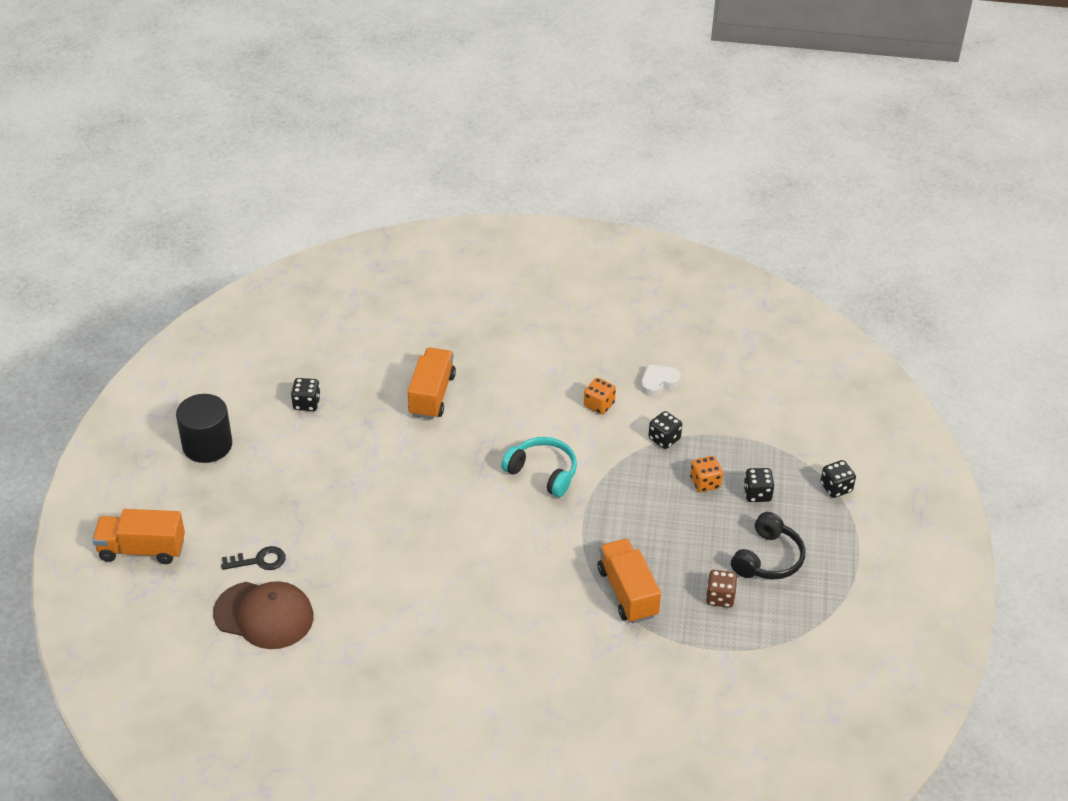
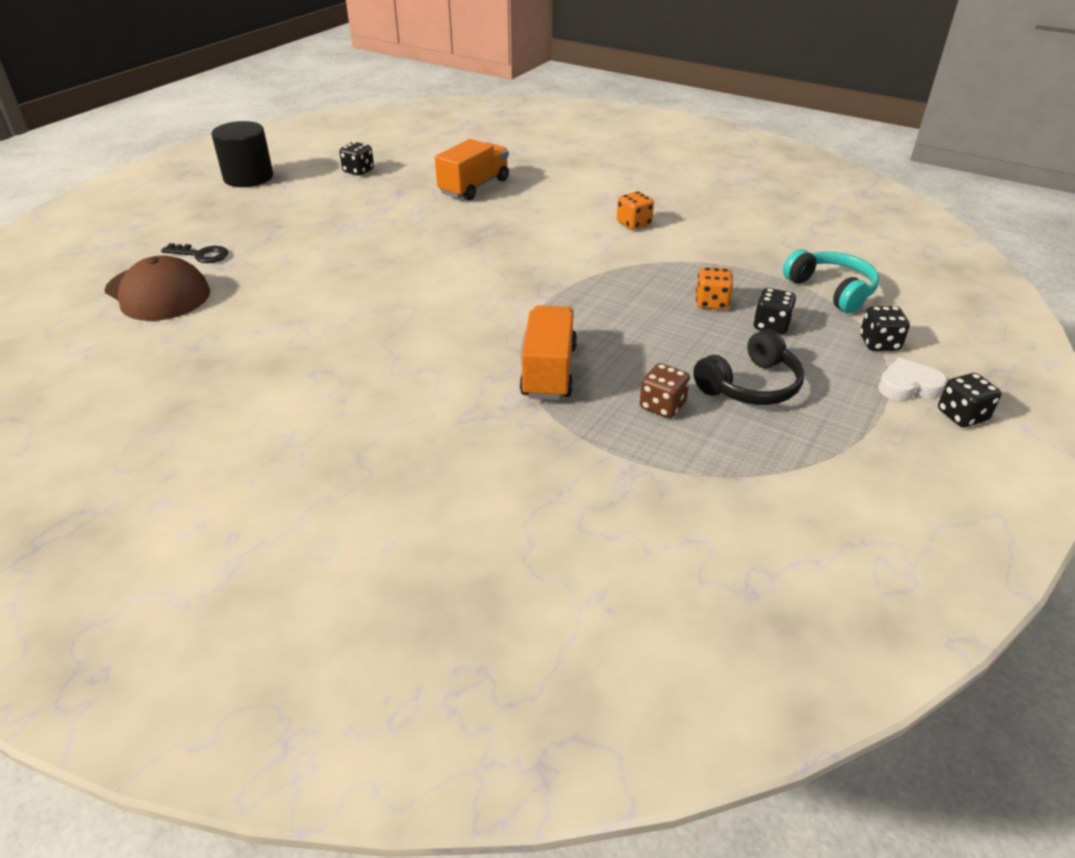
camera: 25 degrees right, 5 degrees down
orange truck [92,509,185,564] -> none
turquoise headphones [501,437,577,497] -> turquoise headphones moved to [783,249,879,313]
white heart [641,364,681,396] -> white heart moved to [878,358,947,401]
black dice [648,411,682,449] -> black dice moved to [938,373,1002,427]

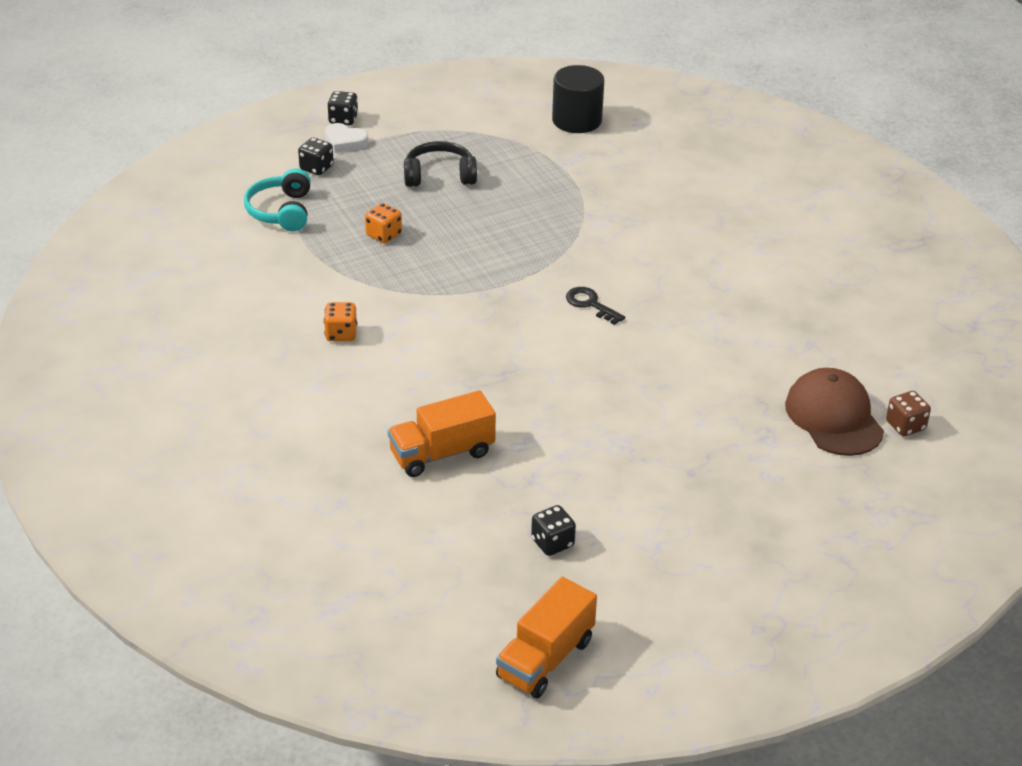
camera: 150 degrees left, 0 degrees up
black key [161,243,228,263] -> black key moved to [566,287,625,325]
black cylinder [211,121,273,187] -> black cylinder moved to [552,65,604,133]
orange truck [520,305,577,400] -> orange truck moved to [496,577,597,698]
brown dice [640,363,690,418] -> brown dice moved to [886,391,931,436]
black dice [753,288,796,334] -> none

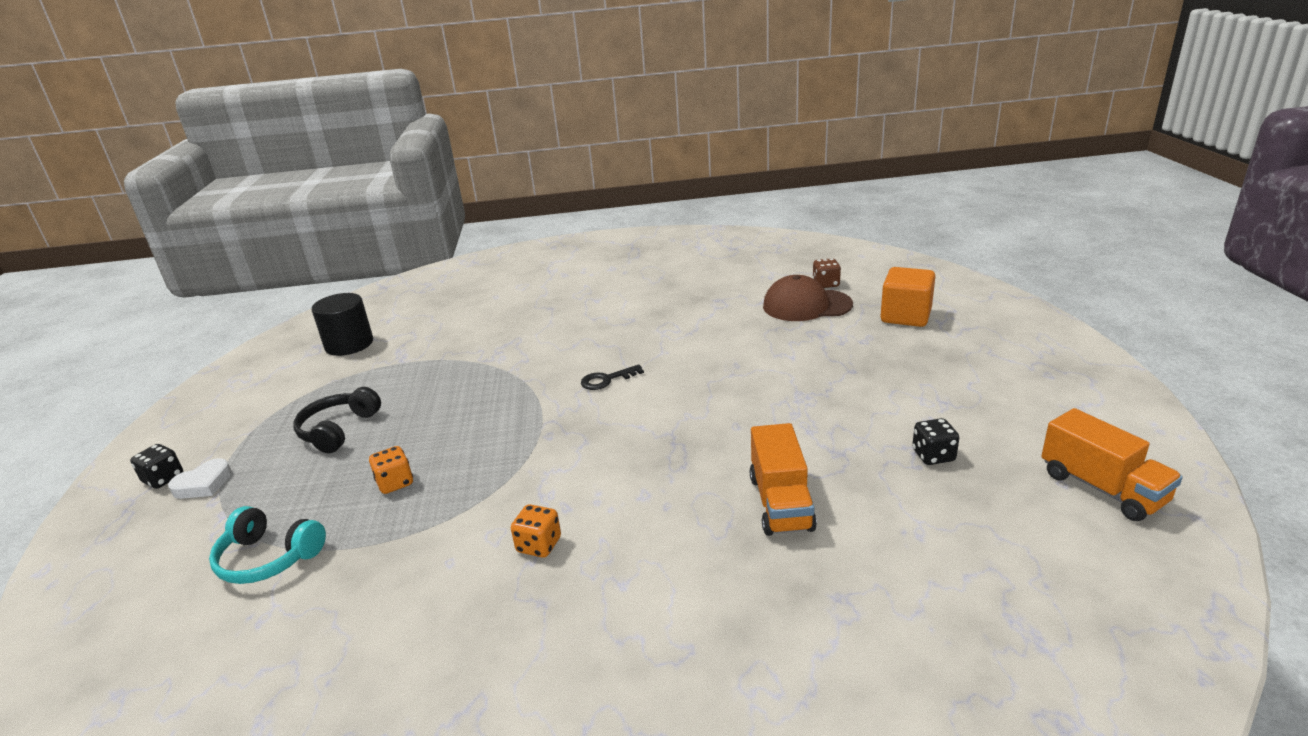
camera: 65 degrees left, 10 degrees down
black dice [298,138,334,175] -> none
none -> orange cube [880,267,935,327]

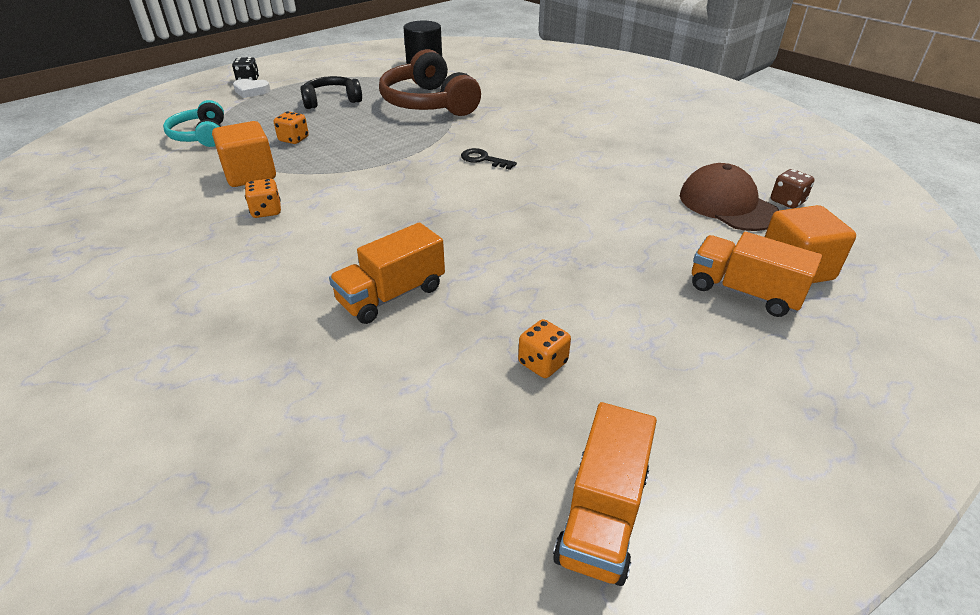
camera: 50 degrees right, 10 degrees up
black dice [912,418,959,465] -> orange dice [518,319,571,378]
none -> orange cube [212,121,276,187]
none -> brown headphones [379,49,481,116]
none -> orange truck [692,232,822,317]

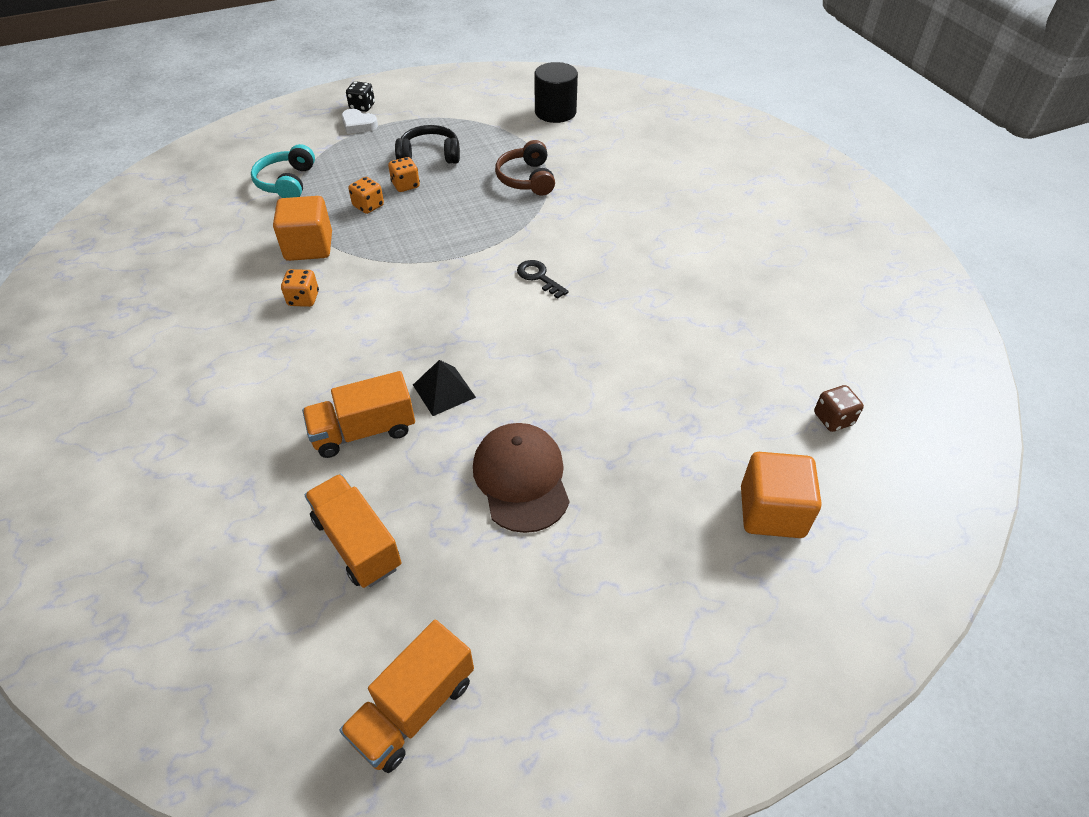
camera: 20 degrees right, 10 degrees up
brown headphones [379,49,481,116] -> brown headphones [495,140,555,195], size x0.59
orange dice [518,319,571,378] -> orange dice moved to [388,157,420,192]
brown cap [680,163,779,231] -> brown cap moved to [473,423,570,533]
orange truck [692,232,822,317] -> orange truck moved to [304,474,402,588]
none -> black pyramid [413,360,476,416]

